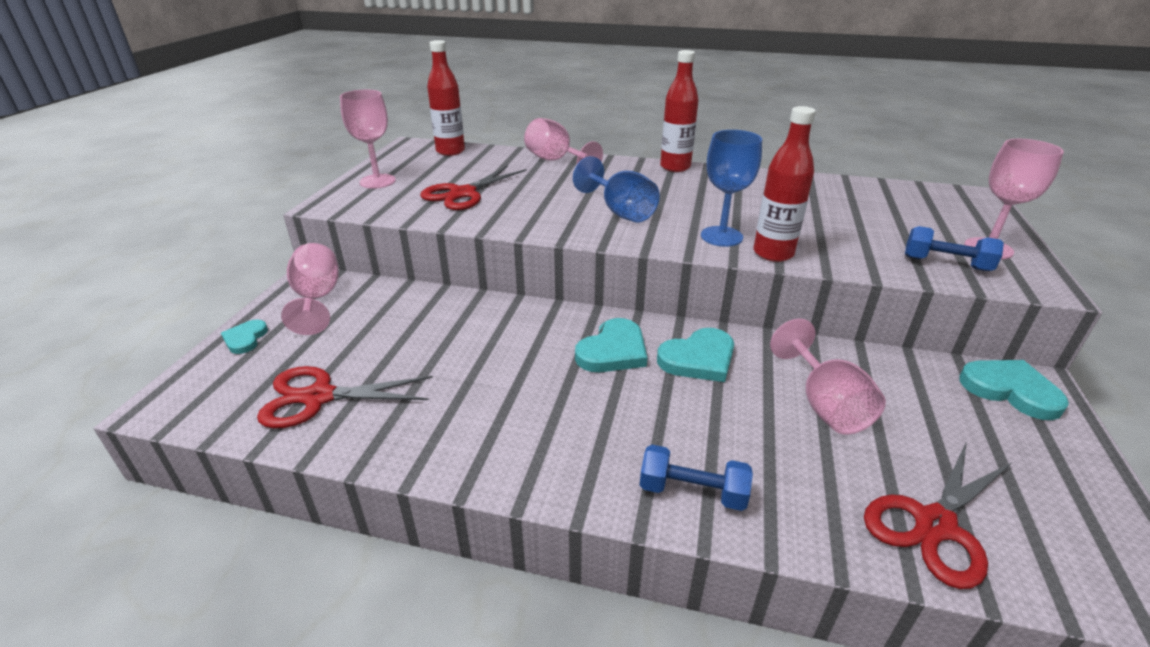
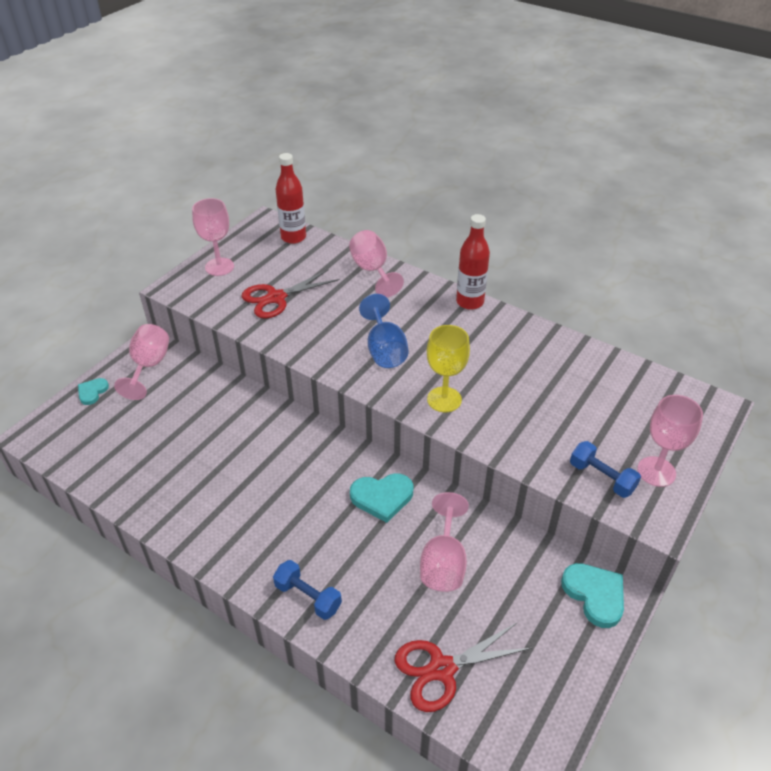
camera: 20 degrees right, 10 degrees up
red scissors [257,366,433,429] -> none
turquoise heart [575,318,648,372] -> none
blue goblet [701,130,762,247] -> yellow goblet [427,325,470,412]
red bottle [753,106,816,262] -> none

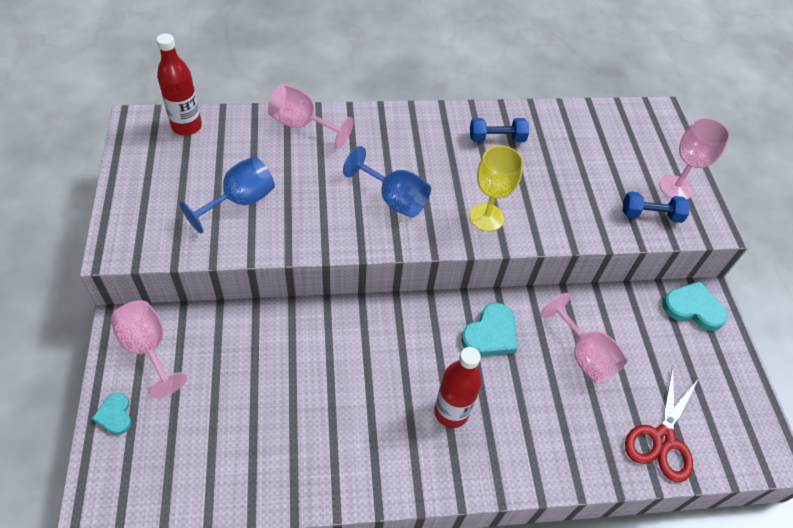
camera: 45 degrees left, 10 degrees up
pink goblet [192,198,234,276] -> none
red scissors [242,269,339,319] -> blue goblet [180,156,275,234]
blue dumbbell [273,560,342,620] -> blue dumbbell moved to [470,118,529,142]
red bottle [456,214,490,310] -> red bottle moved to [434,347,482,428]

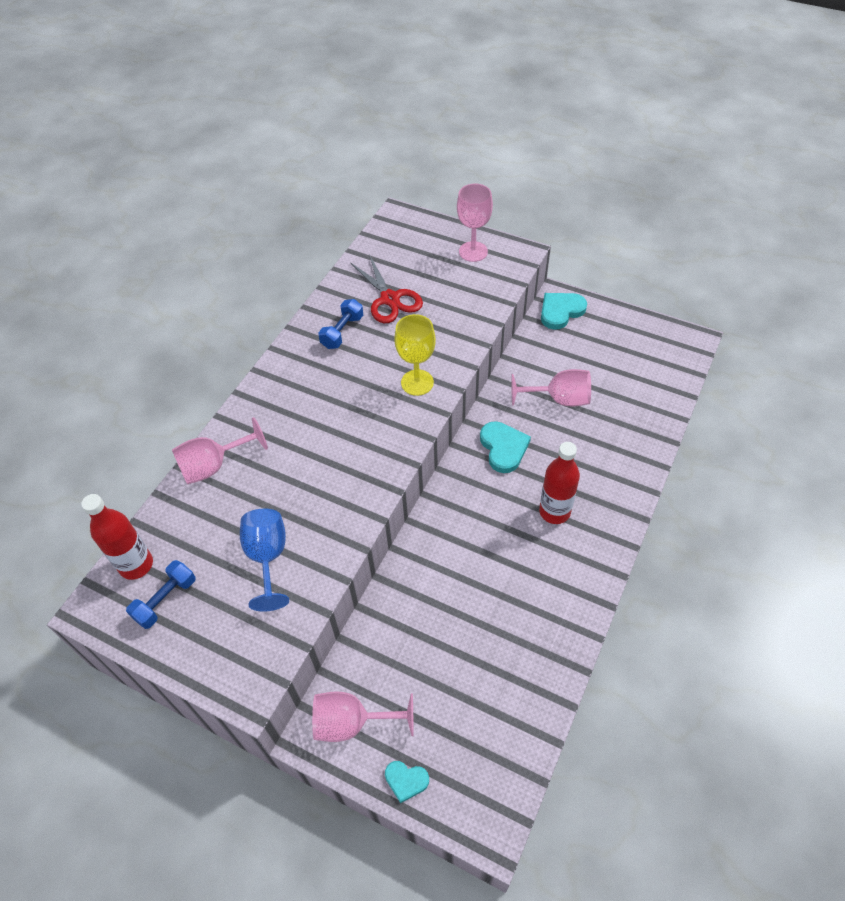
camera: 50 degrees left, 0 degrees up
blue goblet [343,146,431,218] -> none
blue dumbbell [623,191,690,223] -> blue dumbbell moved to [126,560,196,629]
red scissors [625,366,699,482] -> red scissors moved to [350,254,423,323]

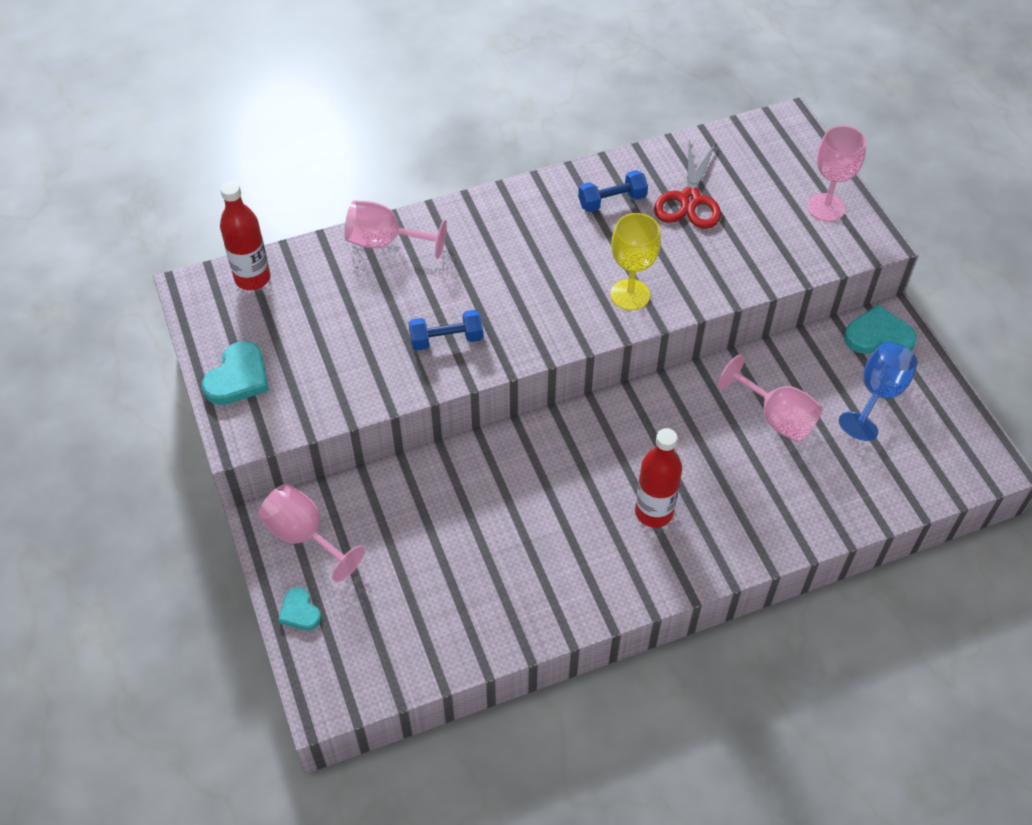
camera: 40 degrees right, 0 degrees up
blue dumbbell [126,560,196,629] -> blue dumbbell moved to [409,310,483,351]
blue goblet [240,509,289,612] -> blue goblet moved to [839,342,918,441]
turquoise heart [480,421,531,473] -> turquoise heart moved to [202,341,269,405]

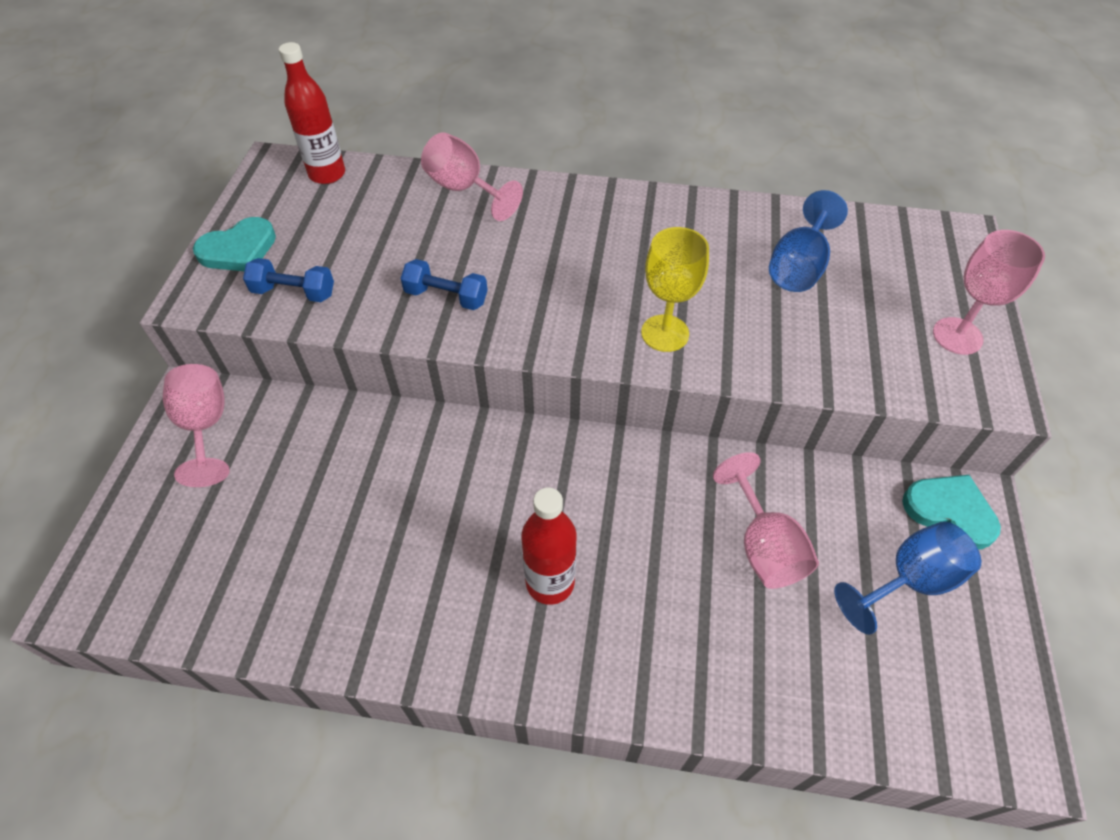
camera: 30 degrees right, 0 degrees up
turquoise heart [278,587,321,630] -> none
blue dumbbell [578,170,648,212] -> blue dumbbell moved to [243,258,334,302]
red scissors [654,140,721,229] -> blue goblet [769,190,848,292]

